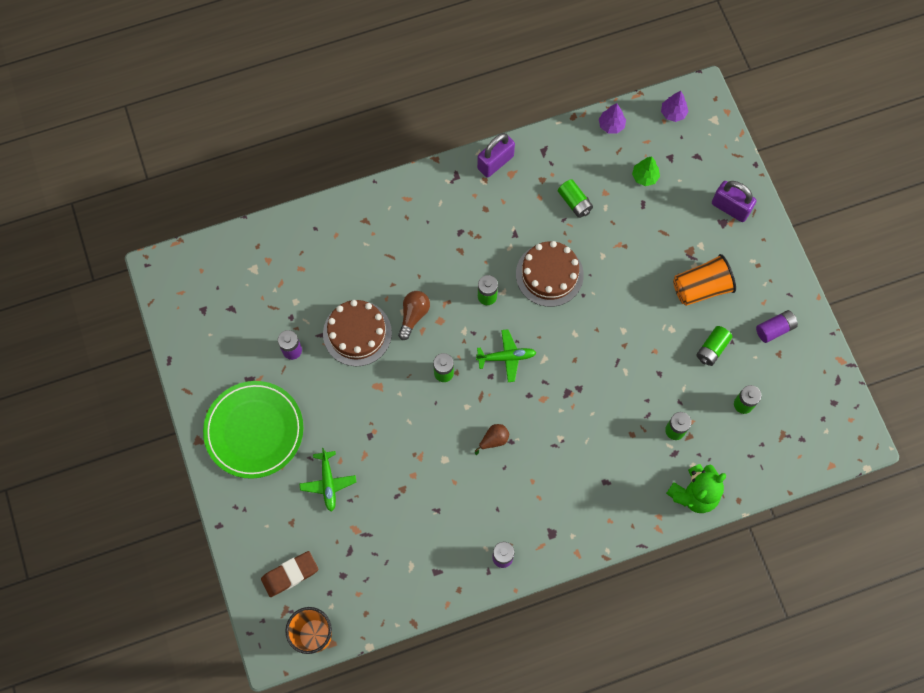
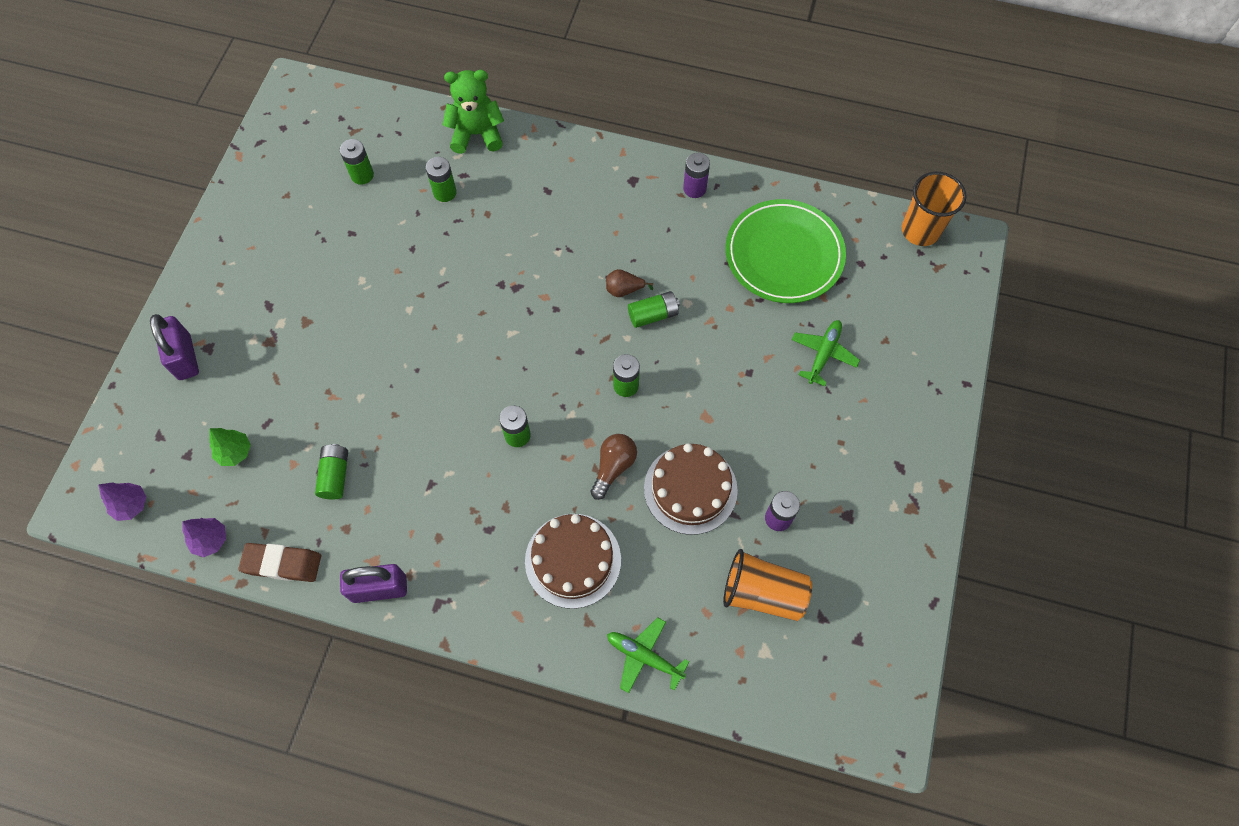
camera: 145 degrees left, 5 degrees down
green plate [203,381,303,479] -> green plate moved to [725,199,846,303]
brown eraser [261,551,318,597] -> brown eraser moved to [238,543,321,582]
brown light bulb [398,291,430,340] -> brown light bulb turned 150 degrees clockwise [591,434,637,500]
green plane [476,329,537,382] -> green plane moved to [607,617,689,693]
brown cake [516,241,584,307] -> brown cake moved to [525,514,621,609]
orange cup [673,254,736,306] -> orange cup moved to [723,549,812,621]
green battery [696,326,732,366] -> green battery moved to [628,291,680,328]
purple battery [756,310,798,343] -> none

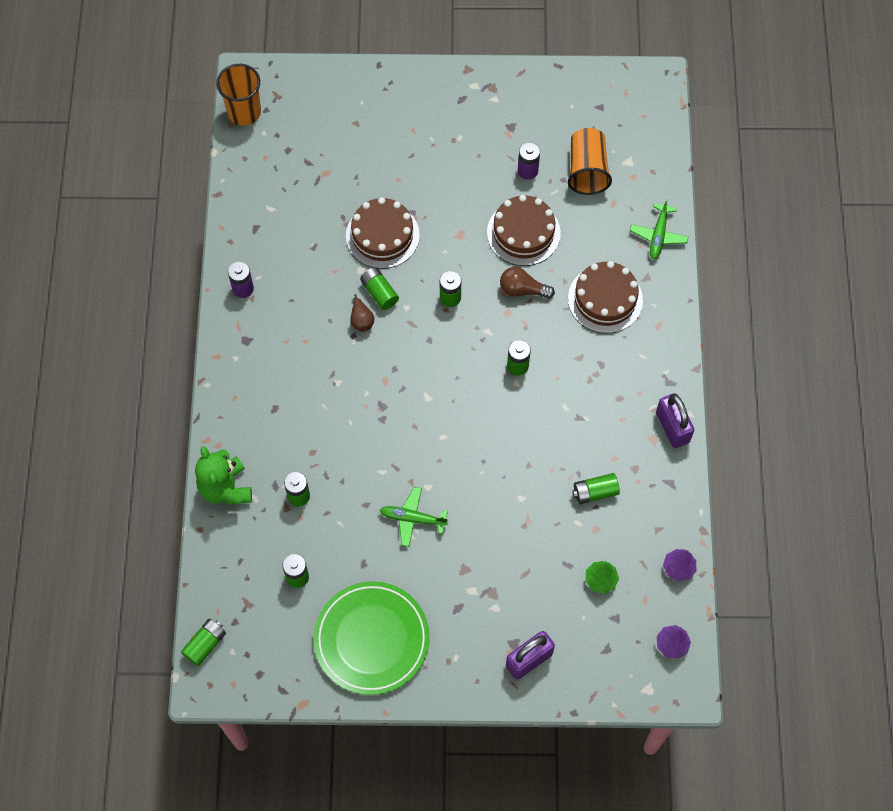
camera: 105 degrees left, 0 degrees up
brown eraser [238,543,321,582] -> none
green plate [725,199,846,303] -> green plate moved to [314,581,430,695]
green plane [791,320,860,386] -> green plane moved to [380,487,448,547]
none -> green battery [181,619,226,666]
none -> brown cake [346,197,420,269]

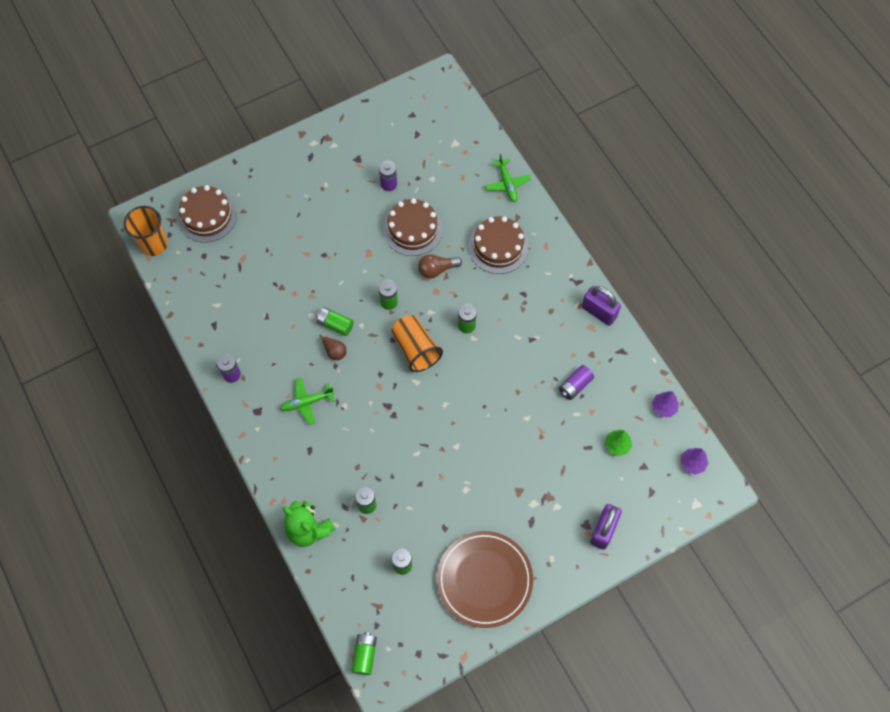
camera: 30 degrees left, 0 degrees up
green plate [314,581,430,695] -> brown plate [437,531,533,628]
brown cake [346,197,420,269] -> brown cake moved to [177,185,237,243]
green plane [380,487,448,547] -> green plane moved to [280,378,335,425]
orange cup [568,128,612,195] -> orange cup moved to [391,315,443,372]
green battery [572,473,620,504] -> purple battery [559,365,594,400]

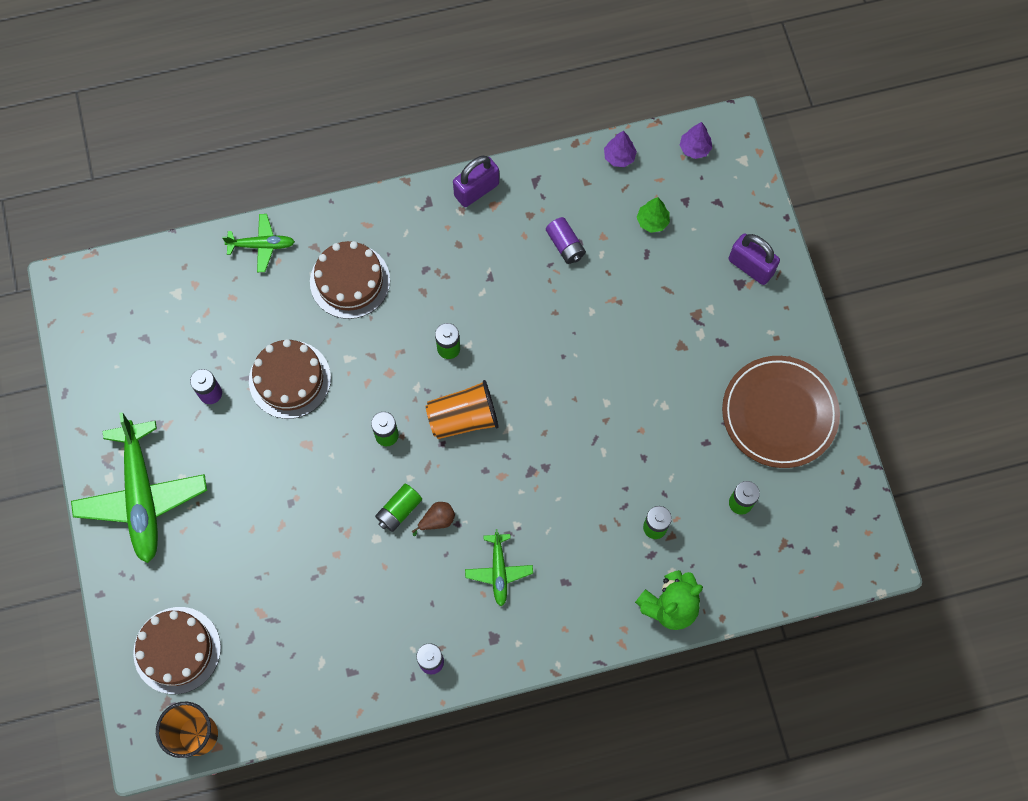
camera: 75 degrees left, 5 degrees up
green battery [352,632,377,675] -> none
brown light bulb [418,254,462,279] -> none
none -> green plane [71,412,207,563]

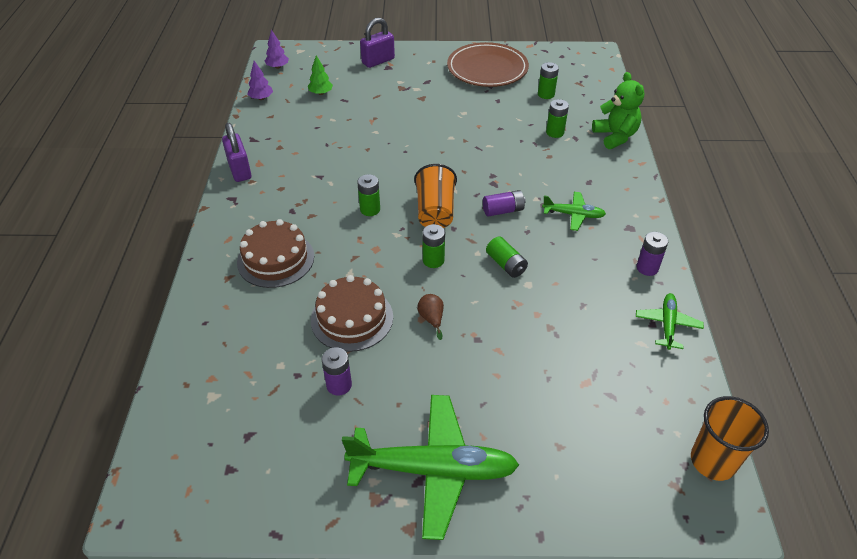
camera: 75 degrees left, 25 degrees down
brown cake [133,607,221,694] -> none
green plane [222,214,295,272] -> green plane moved to [636,293,704,350]
brown pear [412,502,455,536] -> brown pear moved to [417,294,444,340]
purple battery [546,217,586,264] -> purple battery moved to [483,190,526,216]

